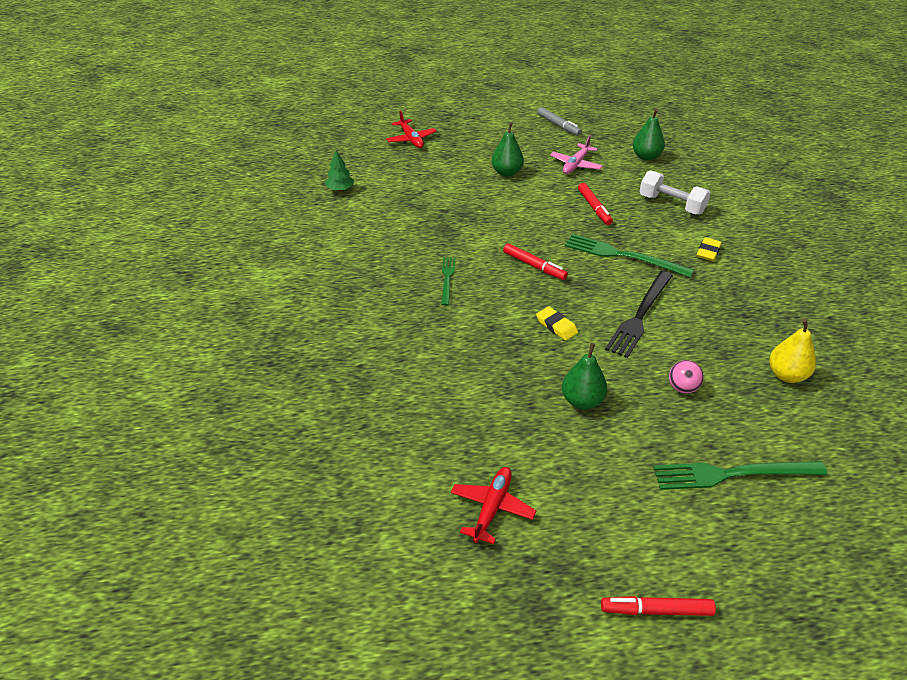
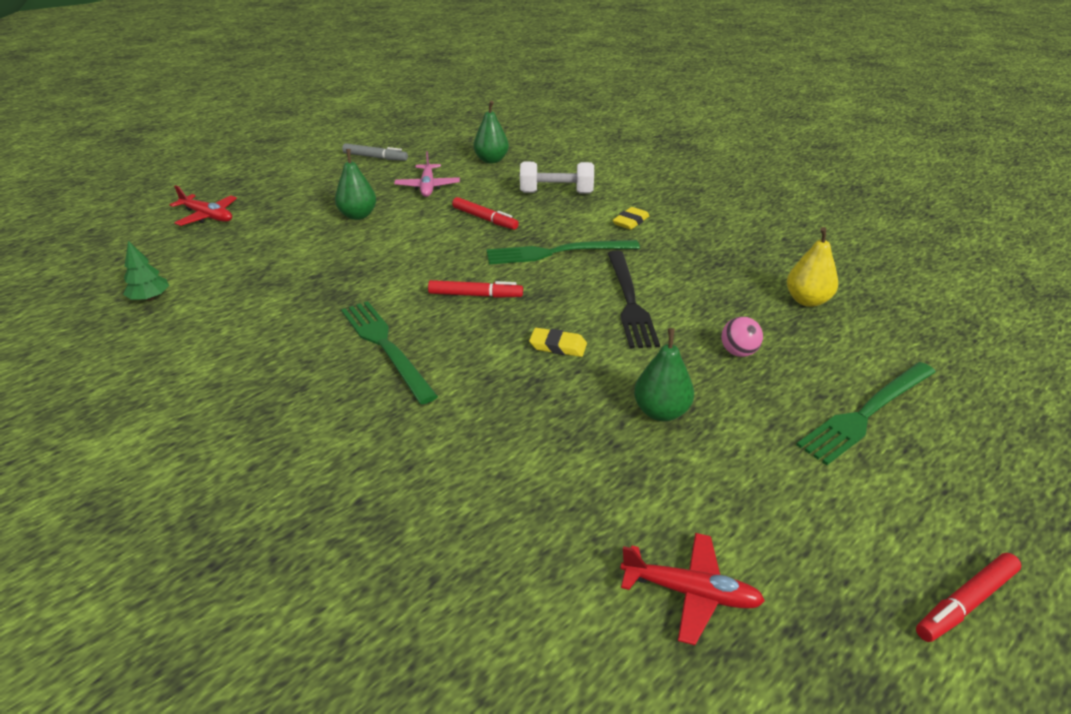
camera: 35 degrees left, 5 degrees down
green fork [441,257,455,306] -> green fork [341,301,438,405], size x1.75
red plane [451,467,536,544] -> red plane turned 120 degrees clockwise [620,533,765,645]
yellow eraser [697,237,722,261] -> yellow eraser turned 45 degrees clockwise [613,207,649,230]

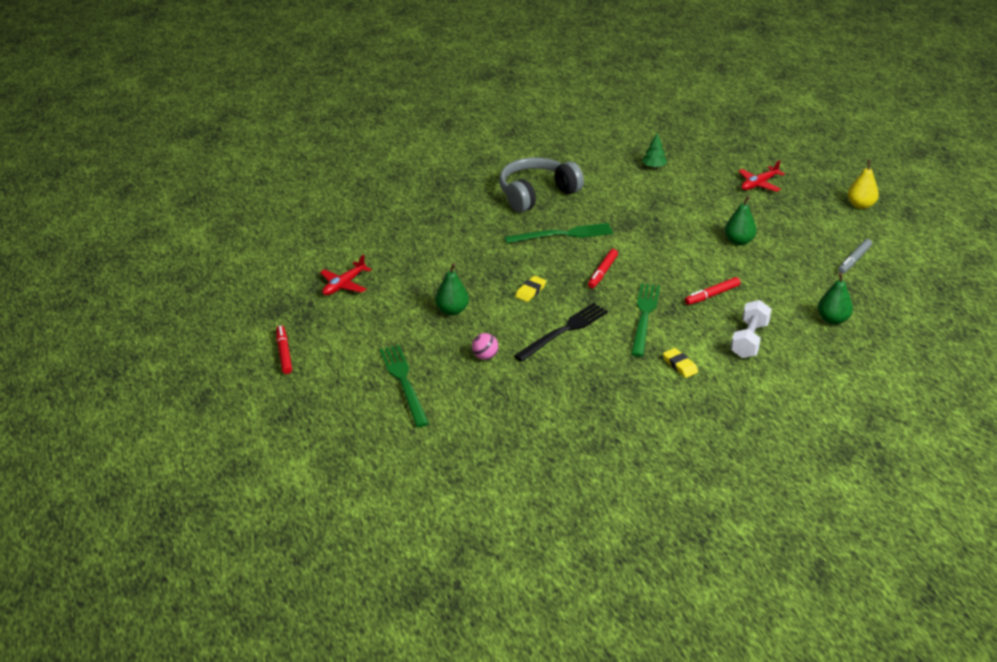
camera: 110 degrees right, 0 degrees up
pink plane [394,151,460,197] -> none
black fork [607,251,660,348] -> black fork turned 120 degrees clockwise [514,303,608,362]
yellow pear [787,227,838,307] -> yellow pear moved to [848,160,879,209]
none -> grey headphones [499,157,584,213]

